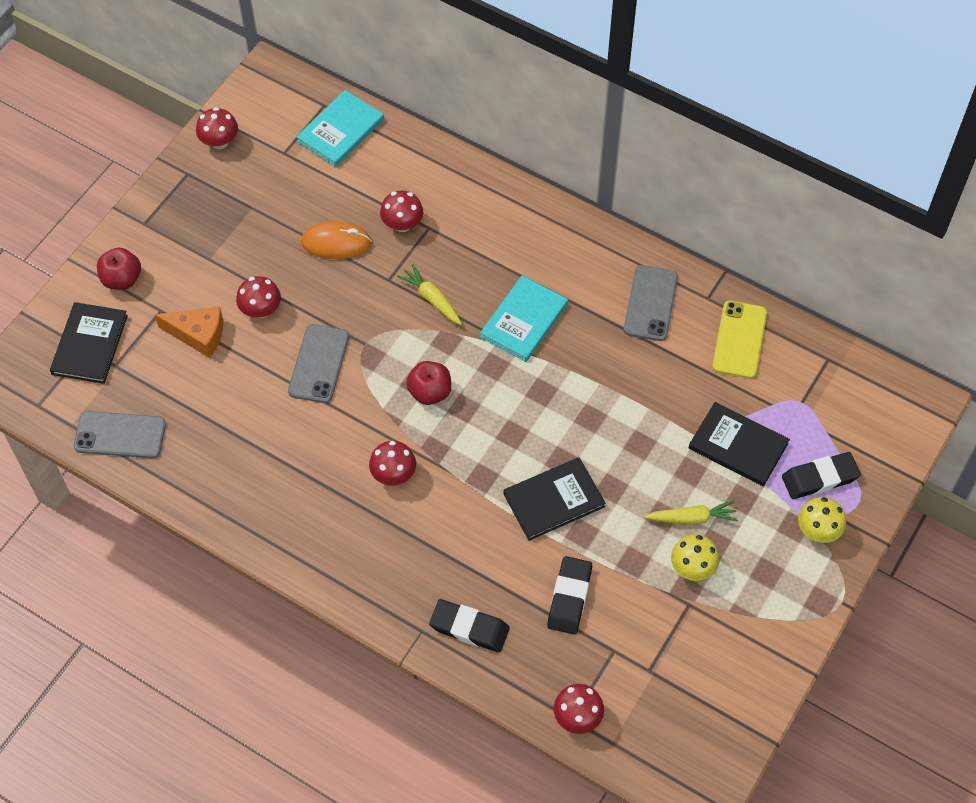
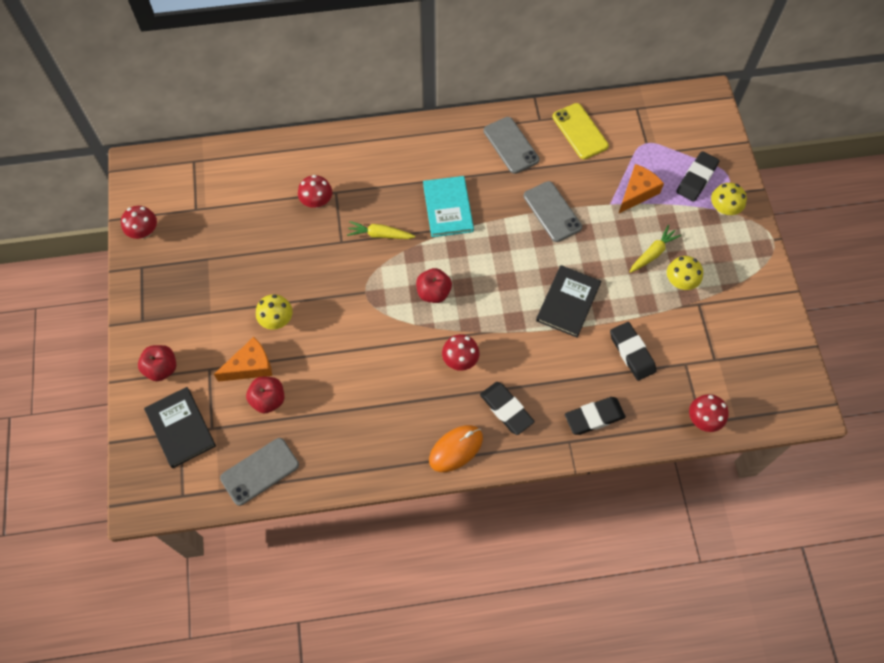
camera: 40 degrees left, 5 degrees up
red mushroom [236,276,281,318] -> yellow mushroom [256,294,293,330]
grey phone [288,324,349,403] -> grey phone moved to [524,181,582,242]
turquoise book [296,90,384,167] -> none
orange mouse [301,221,372,259] -> orange mouse moved to [429,425,483,472]
black book [689,402,790,486] -> orange cheese [618,164,664,214]
none -> red apple [246,376,284,414]
none -> black eraser [480,382,535,435]

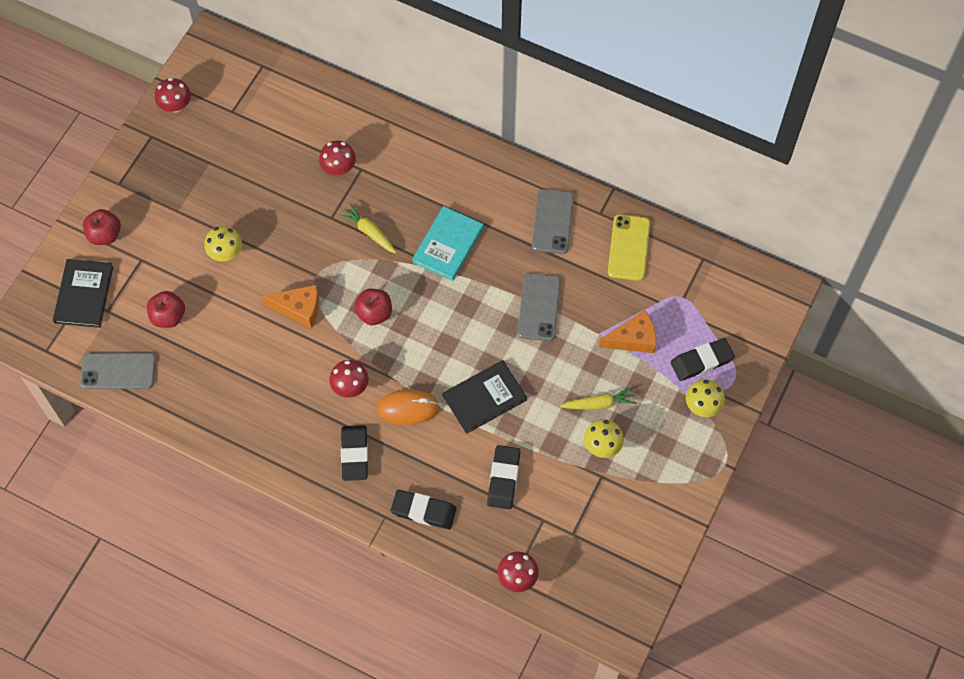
camera: 35 degrees right, 0 degrees up
orange cheese [214,337,272,382] -> orange cheese moved to [262,285,319,329]
orange mouse [429,425,483,472] -> orange mouse moved to [376,390,440,425]

